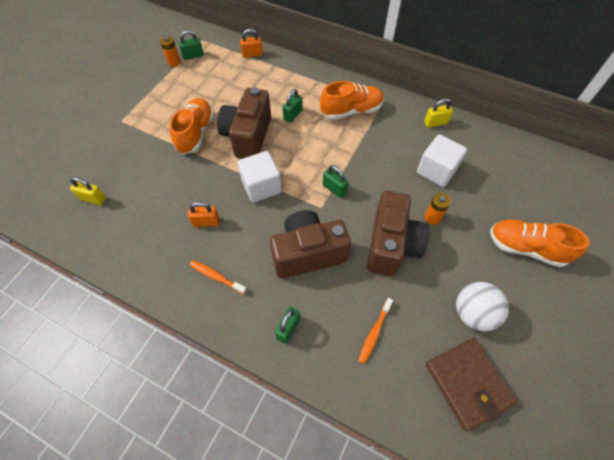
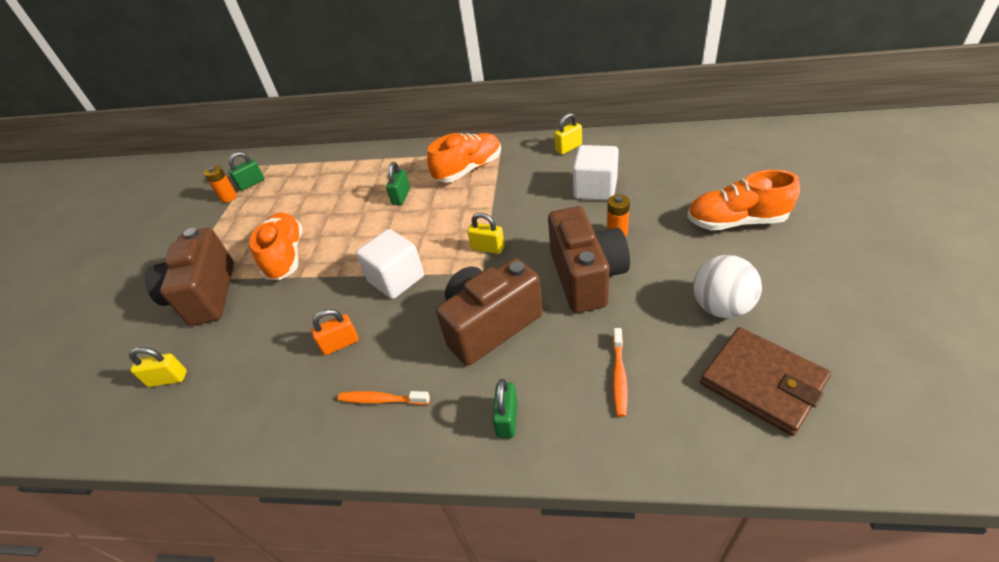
camera: 15 degrees left, 15 degrees down
brown camera [217,87,271,159] -> brown camera moved to [145,228,234,326]
orange padlock [240,29,263,58] -> none
green padlock [323,165,349,198] -> yellow padlock [467,213,505,254]

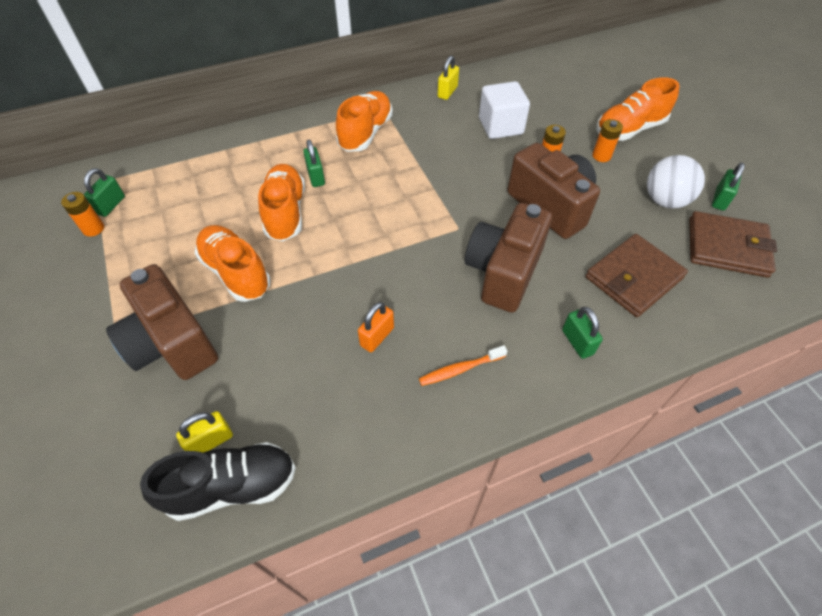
camera: 35 degrees left, 10 degrees up
white cube [356,229,424,299] -> none
yellow padlock [467,213,505,254] -> none
orange toothbrush [613,328,628,417] -> brown wallet [586,234,688,317]
none -> black shoe [140,442,296,521]
none -> orange shoe [258,164,305,241]
none -> orange battery [592,119,623,162]
none -> green padlock [712,163,745,211]

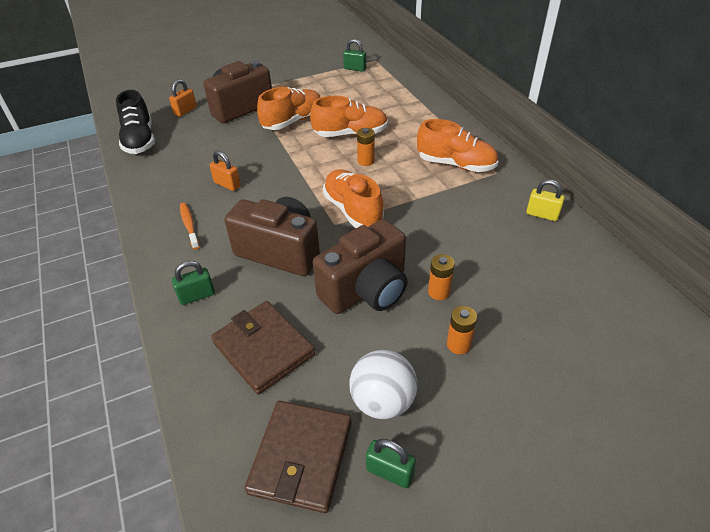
camera: 90 degrees right, 10 degrees down
orange battery [61,192,104,237] -> orange battery moved to [357,128,375,166]
yellow padlock [176,411,233,452] -> none
green padlock [303,140,325,187] -> none
white cube [479,81,530,139] -> none
orange shoe [596,77,679,141] -> orange shoe moved to [323,169,384,228]
none -> orange padlock [169,79,197,117]

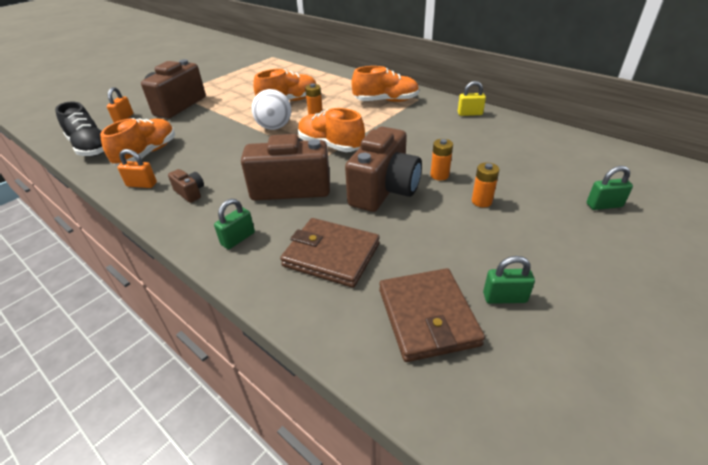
camera: 25 degrees left, 5 degrees down
orange toothbrush [180,203,200,249] -> brown camera [168,169,204,203]
orange padlock [210,151,241,191] -> orange padlock moved to [117,149,157,188]
orange shoe [257,87,321,130] -> orange shoe moved to [100,118,175,166]
green padlock [343,39,366,72] -> green padlock moved to [587,166,633,210]
white ball [349,350,417,419] -> white ball moved to [252,89,291,130]

